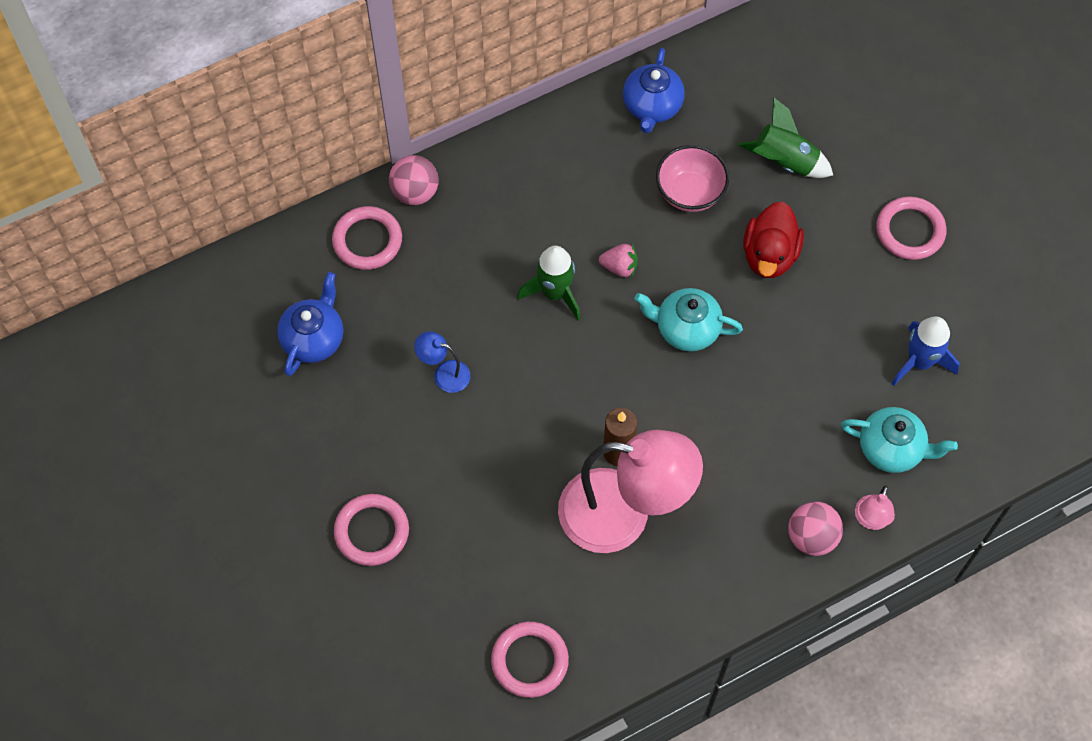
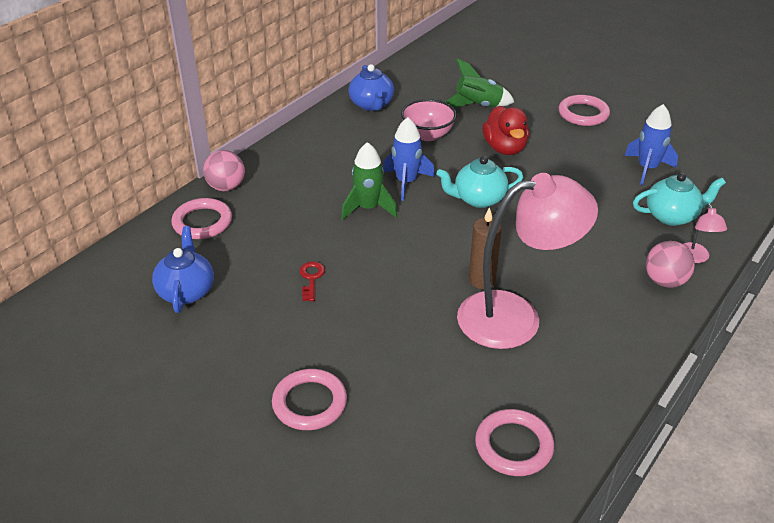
camera: 25 degrees left, 25 degrees down
blue lamp [414,331,470,393] -> red key [299,261,325,301]
pink strawberry [599,244,638,277] -> blue rocket [383,117,435,201]

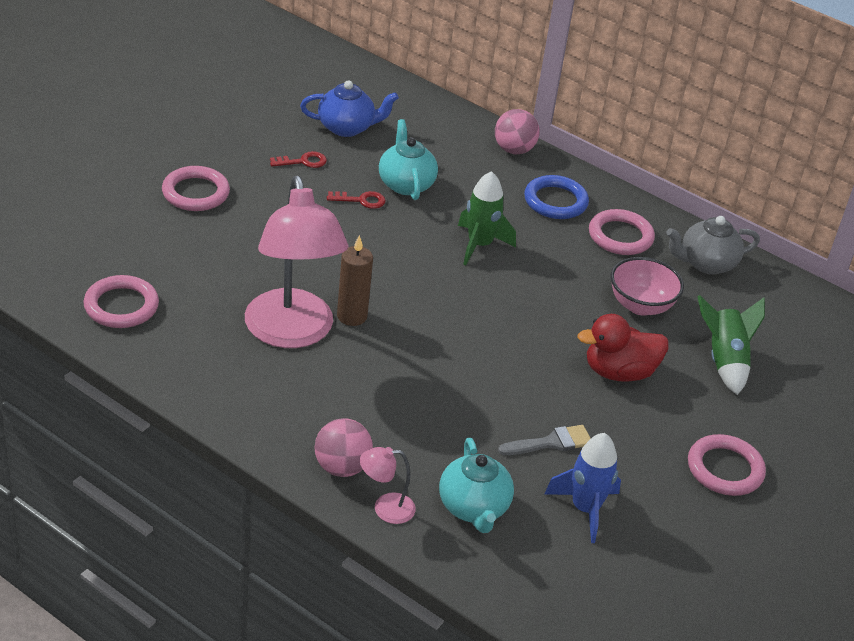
camera: 85 degrees right, 0 degrees up
pink ring [171,198,232,239] -> pink ring moved to [589,209,655,255]
blue teapot [349,64,394,111] -> grey teapot [666,216,760,274]
blue rocket [383,117,435,201] -> none
turquoise teapot [437,156,523,208] -> turquoise teapot moved to [379,119,438,200]
none -> red key [270,151,327,168]
none -> grey brush [498,425,591,455]
none -> blue ring [524,175,589,219]

